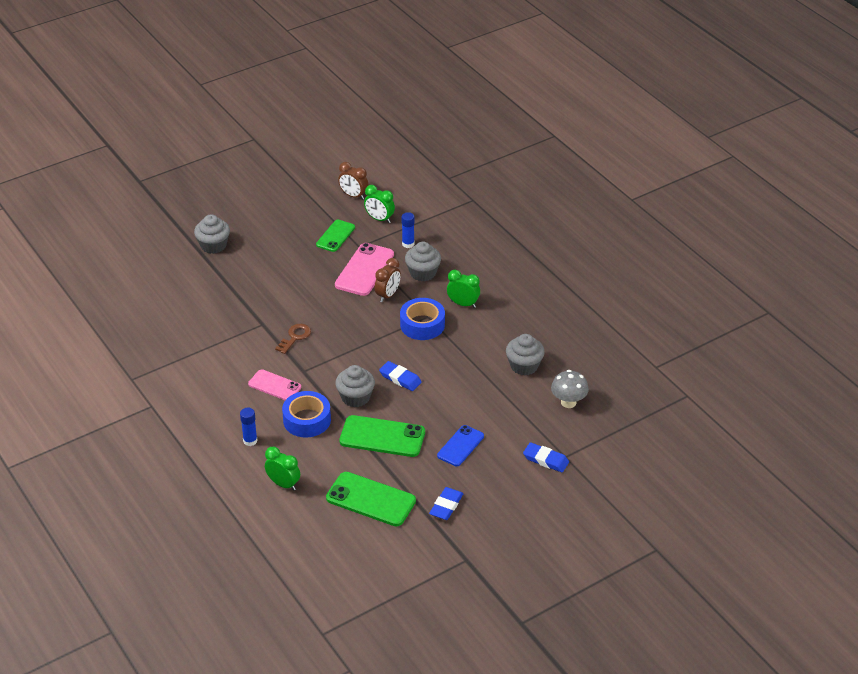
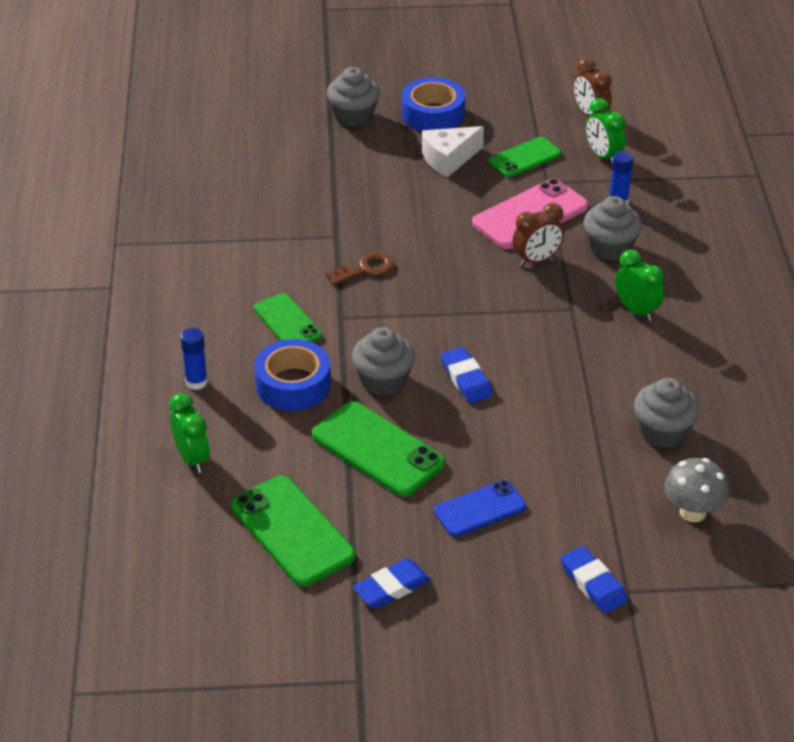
camera: 30 degrees right, 0 degrees up
pink phone [248,369,301,400] -> green phone [254,293,322,342]
blue tape [400,298,445,340] -> blue tape moved to [402,77,465,132]
none -> white cheese [422,126,484,177]

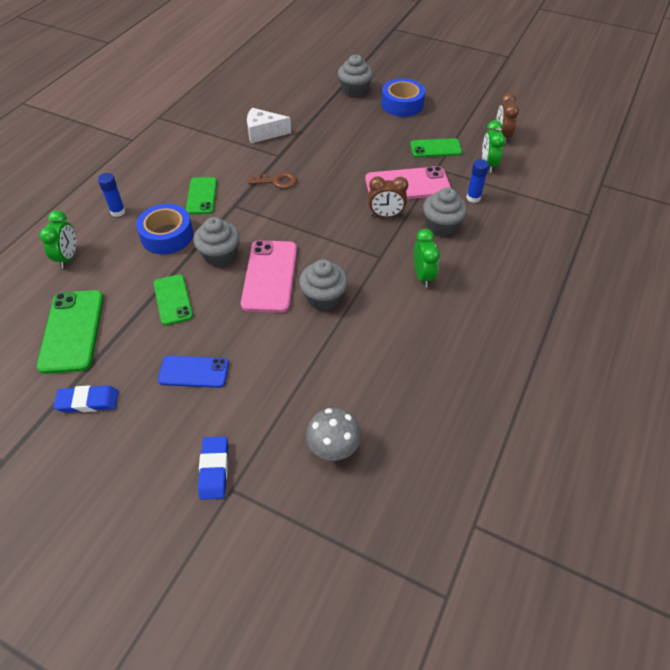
camera: 30 degrees right, 10 degrees up
green phone [312,401,445,497] -> green phone [153,274,193,326], size x0.64
white cheese [422,126,484,177] -> white cheese moved to [247,108,291,143]
blue eraser [441,347,493,403] -> pink phone [241,240,297,313]
grey cupcake [634,378,700,448] -> grey cupcake moved to [299,259,348,311]

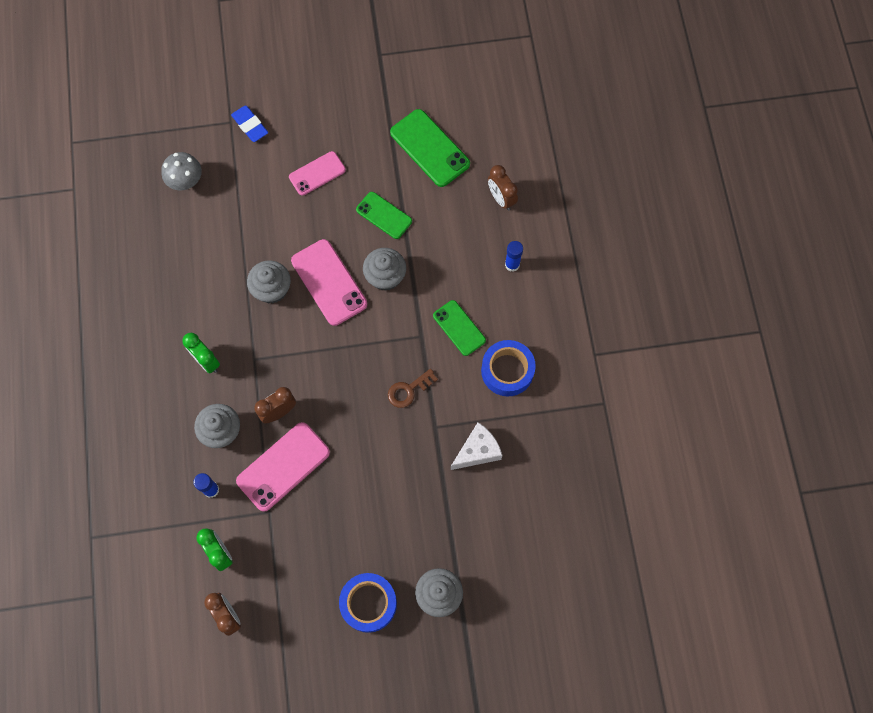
camera: 145 degrees right, 20 degrees up
green clock [39,210,76,268] -> brown clock [488,165,518,210]
blue eraser [54,385,119,413] -> none
blue tape [136,204,193,254] -> blue tape moved to [481,340,536,396]
blue phone [158,356,229,388] -> pink phone [289,151,346,196]
green phone [410,138,462,157] -> none

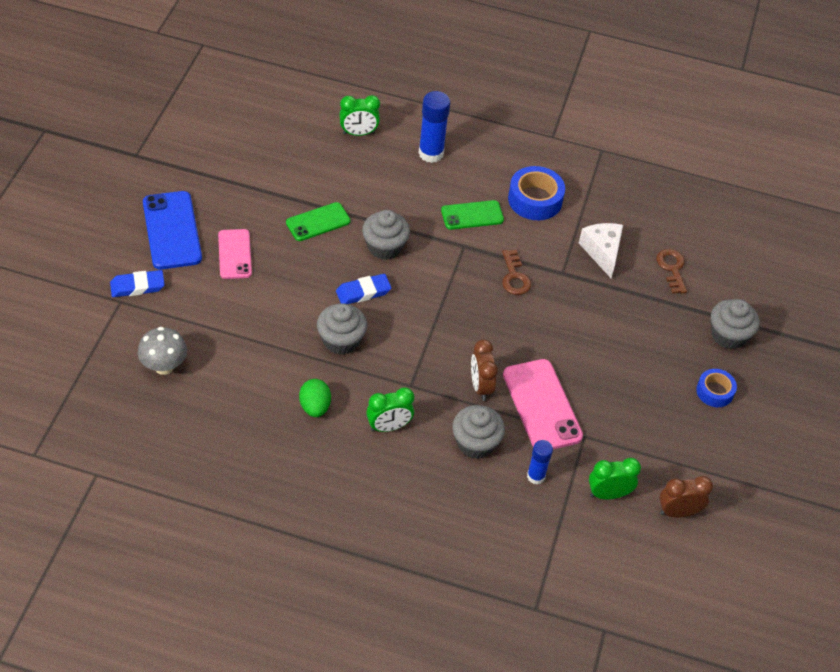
camera: 70 degrees left, 20 degrees down
pink phone [291,239,367,326] -> blue eraser [336,274,391,304]
blue tape [339,573,397,633] -> blue tape [696,369,737,407], size x0.62
green phone [390,109,470,187] -> none
brown clock [488,165,518,210] -> green clock [339,95,380,136]
blue glue stick [505,241,523,272] -> blue glue stick [418,91,450,163], size x1.62
none -> blue phone [143,191,202,269]
none -> green egg [299,379,331,417]
none -> brown key [656,249,687,294]

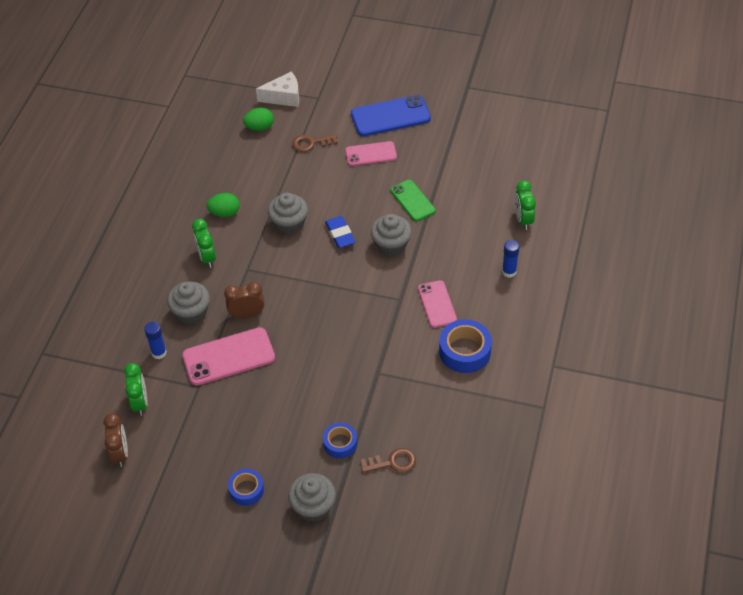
camera: 95 degrees right, 0 degrees up
blue eraser [110,270,165,297] -> none
grey mushroom [138,327,187,375] -> green egg [243,108,274,131]
blue glue stick [418,91,450,163] -> blue glue stick [502,240,520,278], size x0.62
green phone [441,200,504,230] -> pink phone [418,280,457,328]
brown key [502,250,531,295] -> brown key moved to [292,134,338,152]
white cheese [579,223,623,278] -> white cheese moved to [256,72,299,107]
none -> blue tape [323,423,357,459]

